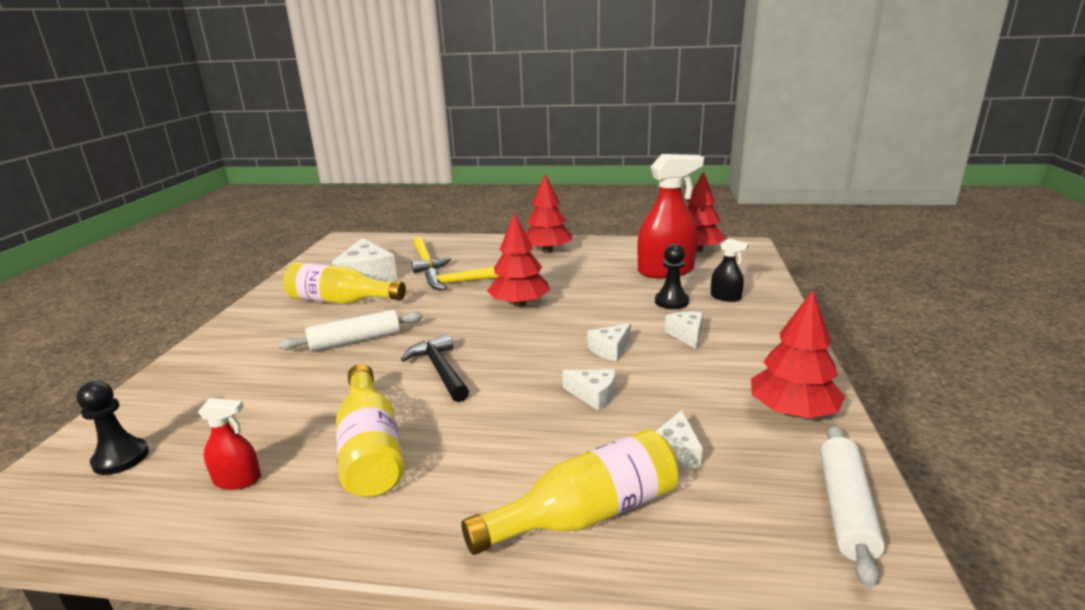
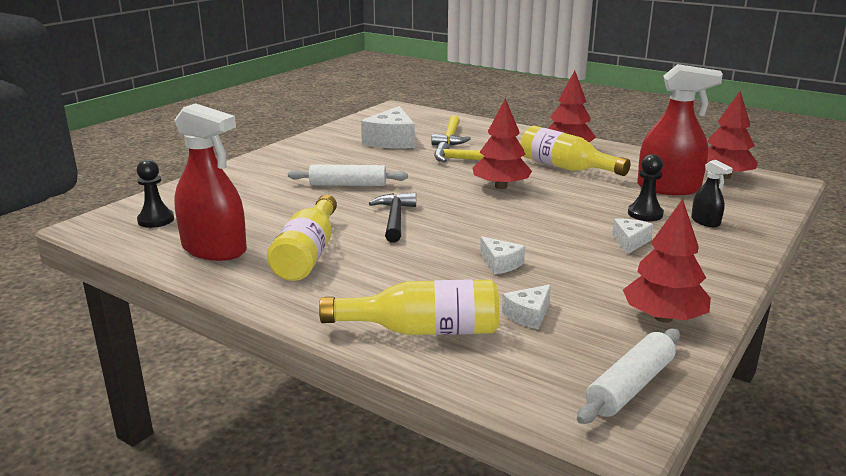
camera: 25 degrees right, 0 degrees up
red spray bottle [198,398,261,490] -> red spray bottle [174,103,247,261], size x2.11
yellow bottle [283,262,406,304] -> yellow bottle moved to [520,126,631,176]
white cheese [587,323,631,361] -> none

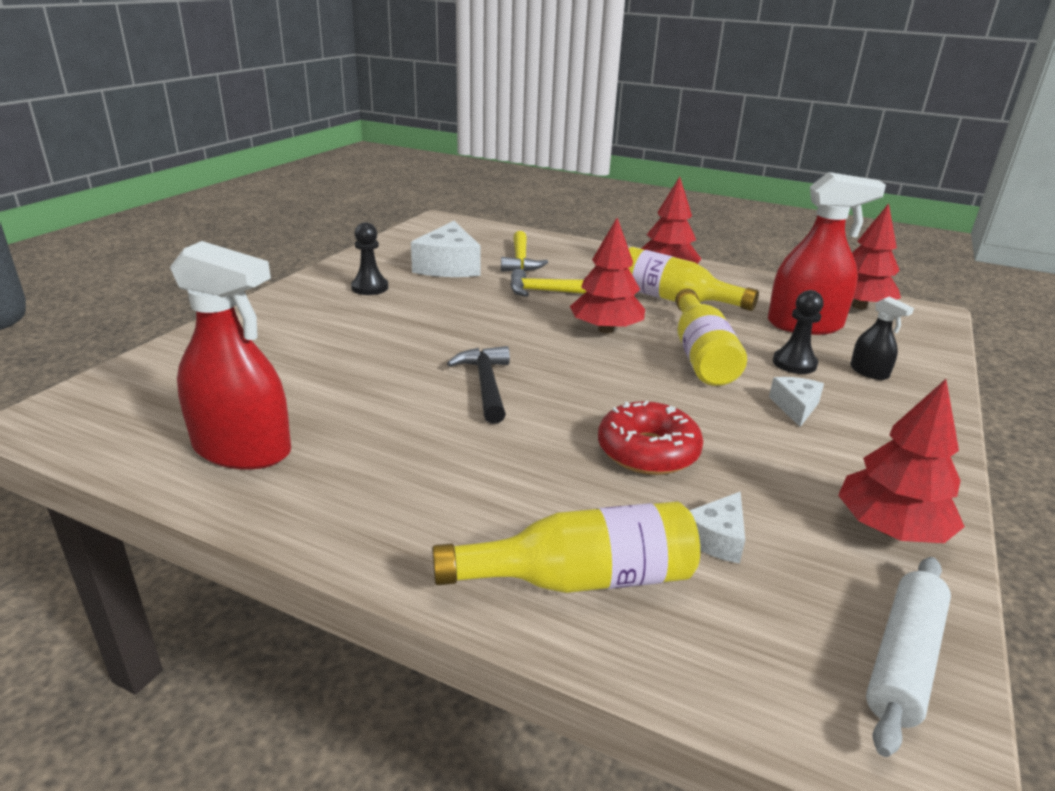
camera: 10 degrees left, 5 degrees up
black pawn [137,159,174,228] -> black pawn moved to [351,222,388,295]
yellow bottle [267,195,337,281] -> yellow bottle moved to [675,289,747,386]
white rolling pin [288,164,408,186] -> none
white cheese [480,236,525,275] -> red donut [598,401,703,475]

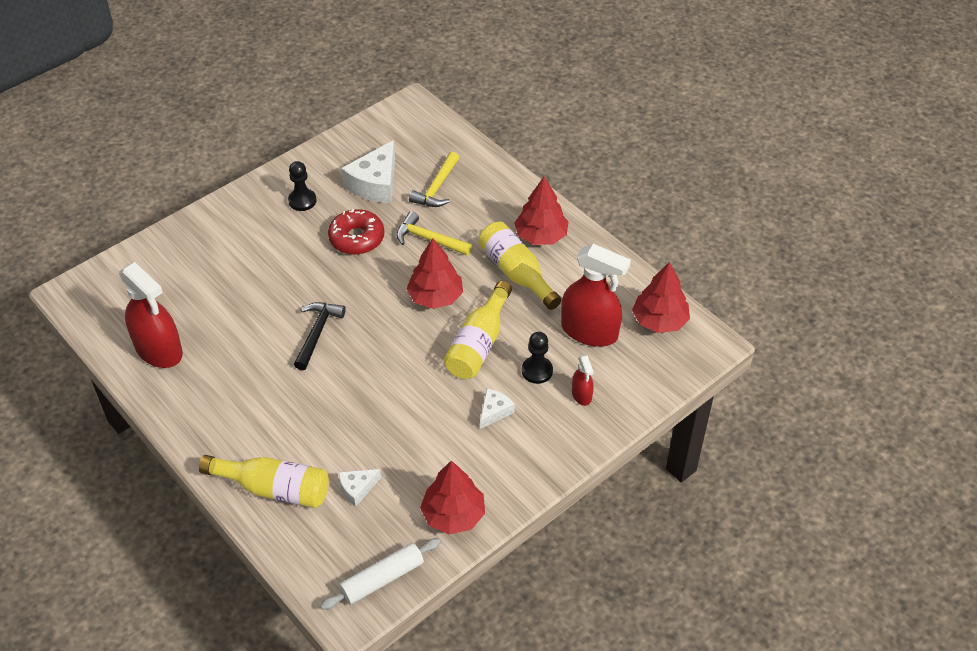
camera: 25 degrees right, 20 degrees up
red donut [598,401,703,475] -> red donut moved to [328,209,384,255]
black spray bottle [850,296,914,380] -> red spray bottle [572,355,594,406]

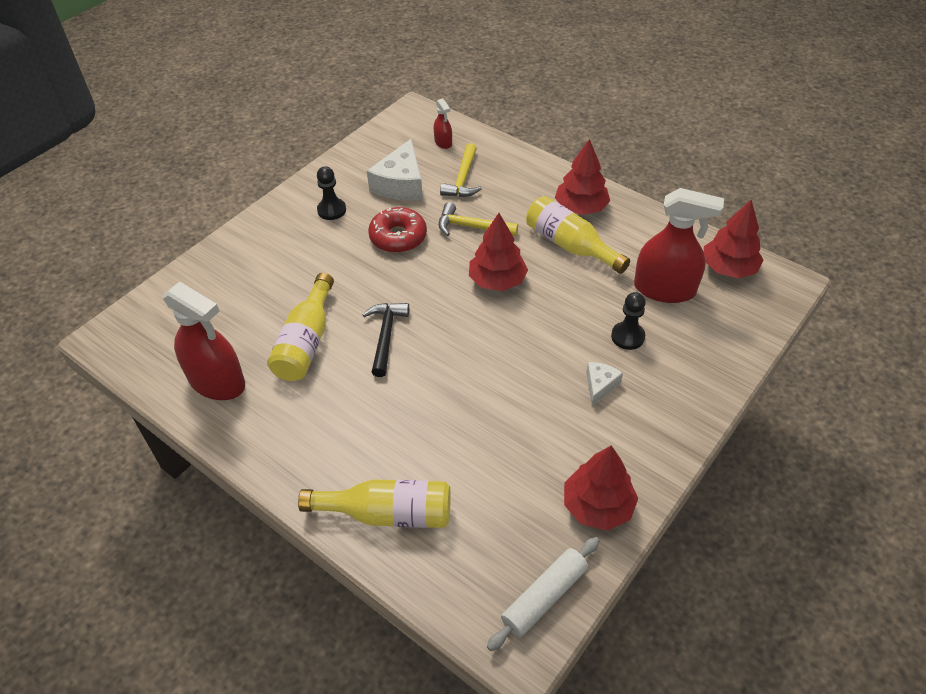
camera: 10 degrees left, 0 degrees up
white cheese [339,469,381,507] -> none
yellow bottle [444,281,512,379] -> yellow bottle moved to [267,273,334,381]
red spray bottle [572,355,594,406] -> red spray bottle moved to [434,98,452,149]

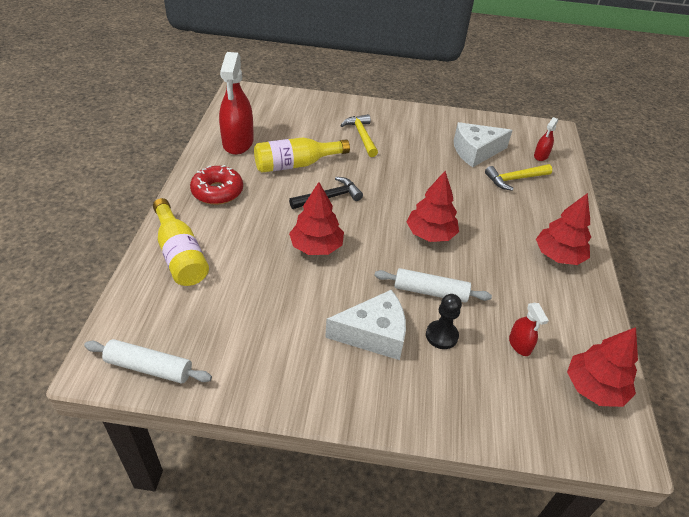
camera: 55 degrees right, 5 degrees down
black pawn [317,166,346,220] -> none
red donut [368,207,427,253] -> red donut moved to [190,165,243,205]
yellow hammer [439,202,518,236] -> yellow hammer moved to [340,114,378,157]
yellow bottle [526,196,630,274] -> none
red tree [564,445,638,530] -> red tree moved to [289,182,344,255]
white cheese [586,362,623,406] -> white cheese [325,290,406,360], size x1.90
red spray bottle [634,188,724,303] -> red spray bottle [509,303,549,356], size x0.47
none -> white rolling pin [374,268,492,303]

